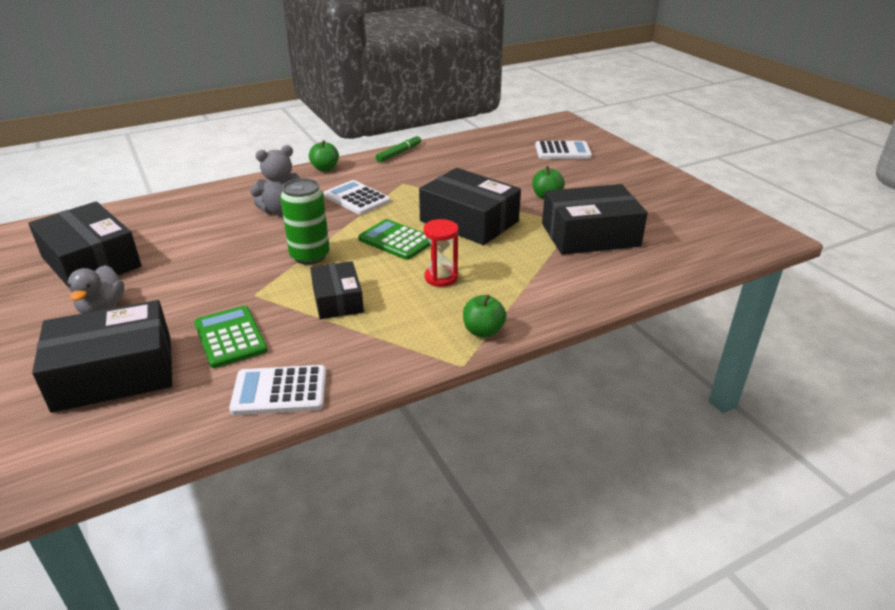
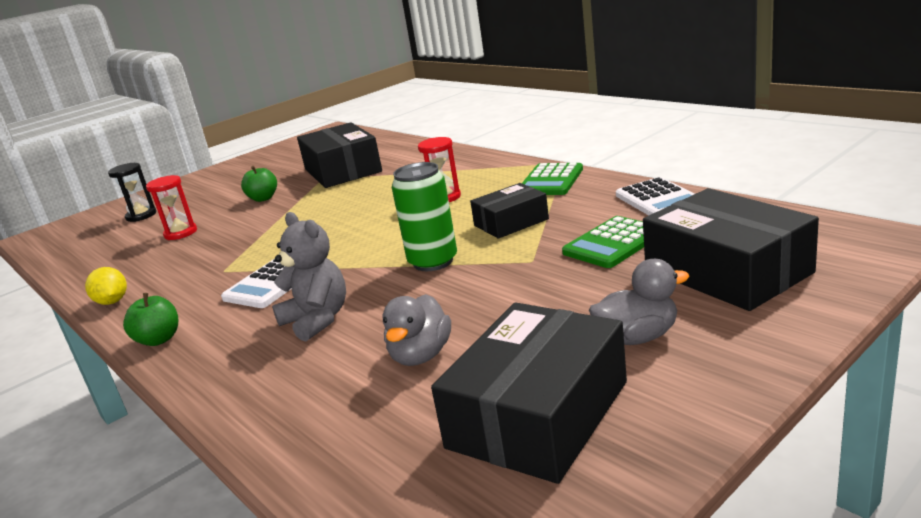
camera: 100 degrees left, 10 degrees down
green calculator [358,219,431,260] -> green calculator moved to [522,163,583,195]
green marker [376,135,421,162] -> yellow lemon [85,267,127,305]
black box [419,168,521,245] -> none
green apple [463,294,506,338] -> none
white calculator [535,141,592,159] -> black hourglass [108,163,156,222]
none -> red hourglass [146,175,197,240]
none -> grey duck [382,294,451,366]

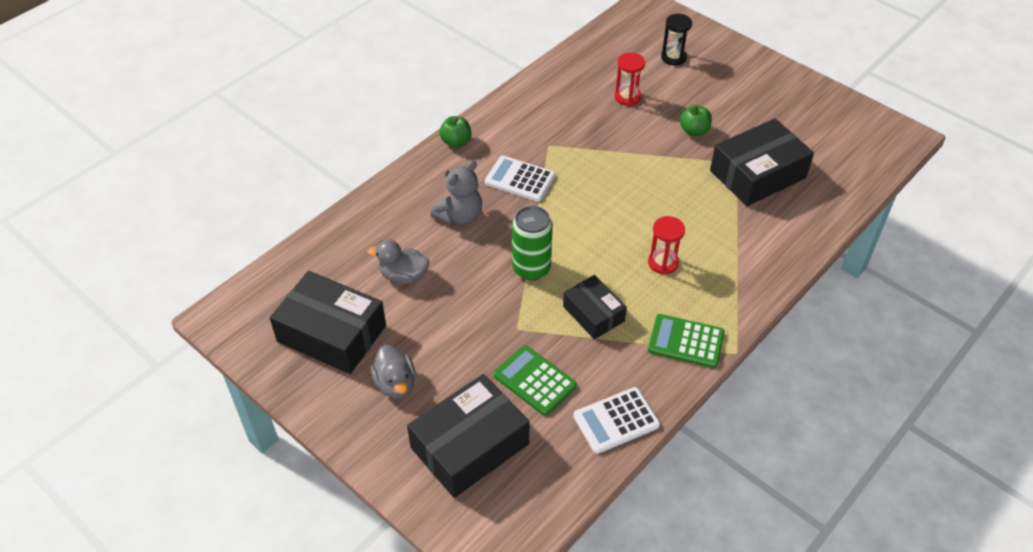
camera: 80 degrees right, 25 degrees up
yellow lemon [85,267,127,305] -> none

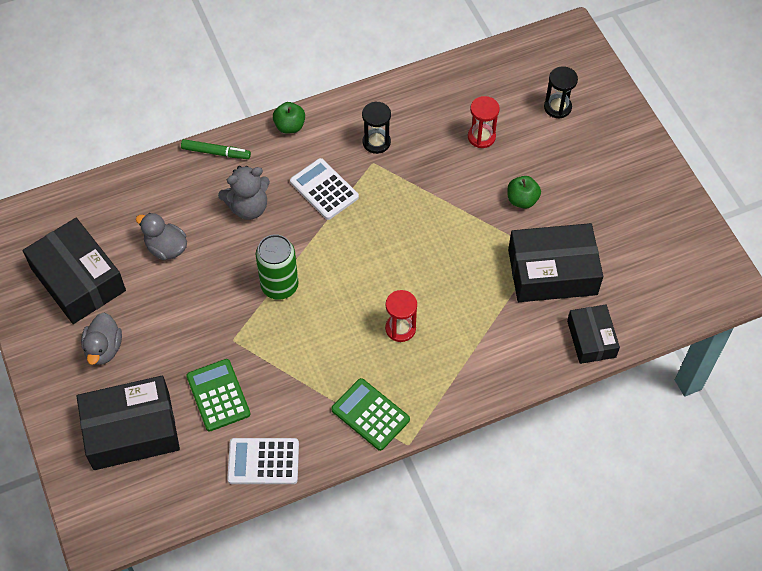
camera: 25 degrees right, 10 degrees up
black box [563,275,627,339] -> black box moved to [567,304,620,364]
none -> green marker [181,139,251,159]
none -> black hourglass [362,101,391,154]

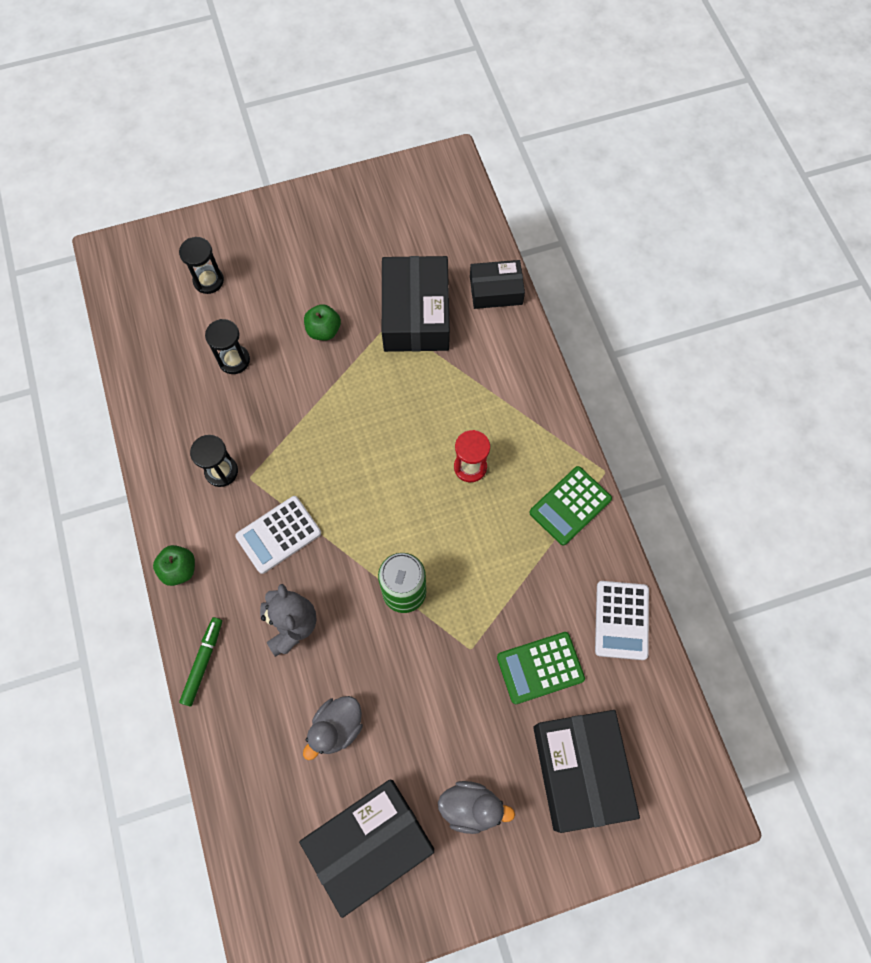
camera: 85 degrees left, 10 degrees up
red hourglass [468,96,500,148] -> black hourglass [205,319,250,374]

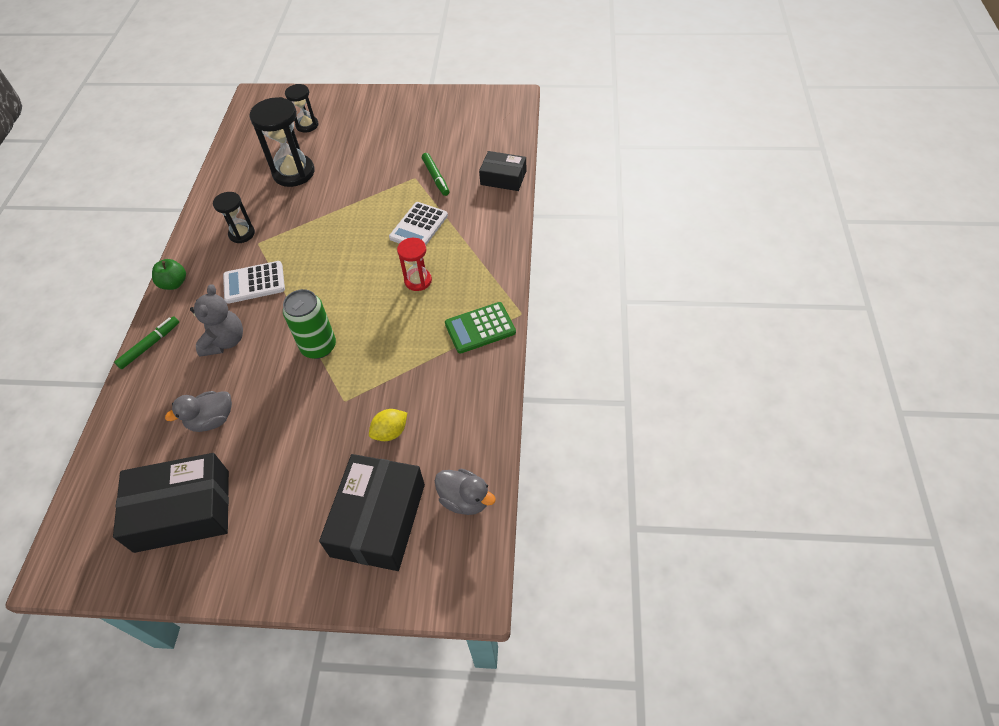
camera: 25 degrees right, 15 degrees down
black hourglass [205,319,250,374] -> black hourglass [249,97,315,187], size x1.74
green apple [304,304,341,341] -> none
black box [382,256,450,352] -> green marker [422,153,449,196]
grey duck [438,781,515,834] -> grey duck moved to [435,468,496,515]
green calculator [497,632,585,704] -> yellow lemon [369,409,407,441]
white calculator [595,581,649,660] -> white calculator moved to [389,202,448,245]

